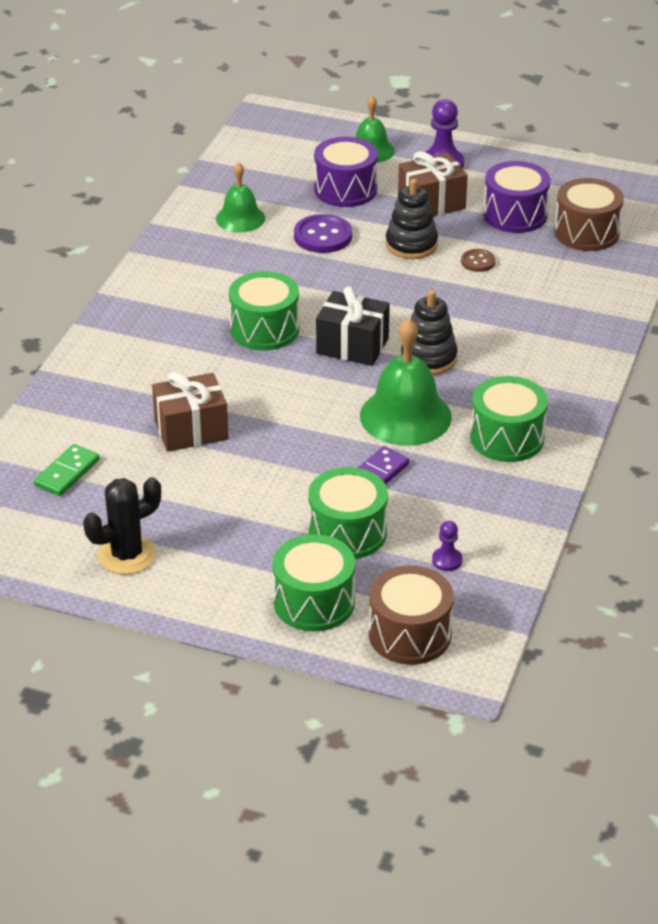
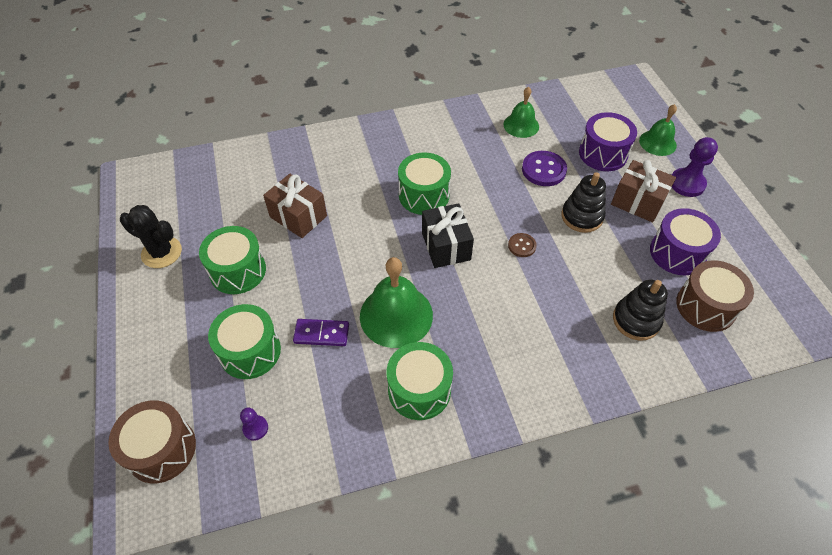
camera: 55 degrees right, 15 degrees up
green domino [34,444,100,496] -> none
green drum [272,534,355,632] -> green drum moved to [199,226,266,294]
black stacking toy [401,290,458,375] -> black stacking toy moved to [613,280,668,341]
brown button [461,249,495,272] -> brown button moved to [508,233,537,257]

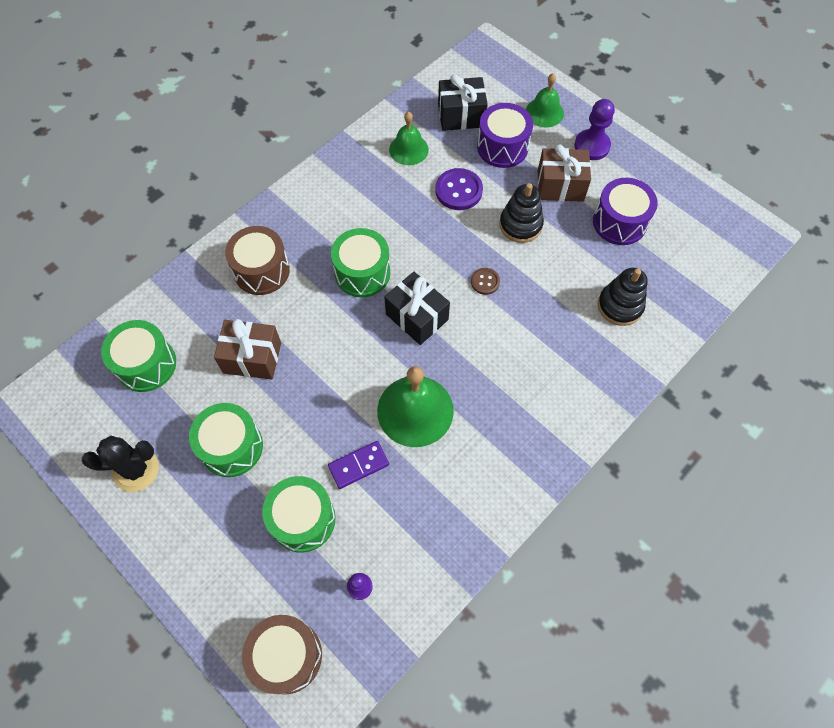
camera: 30 degrees left, 10 degrees up
green drum [387,342,453,420] -> green drum moved to [101,320,176,392]
brown drum [676,260,754,332] -> brown drum moved to [225,226,290,295]
none -> black gift [438,74,488,131]

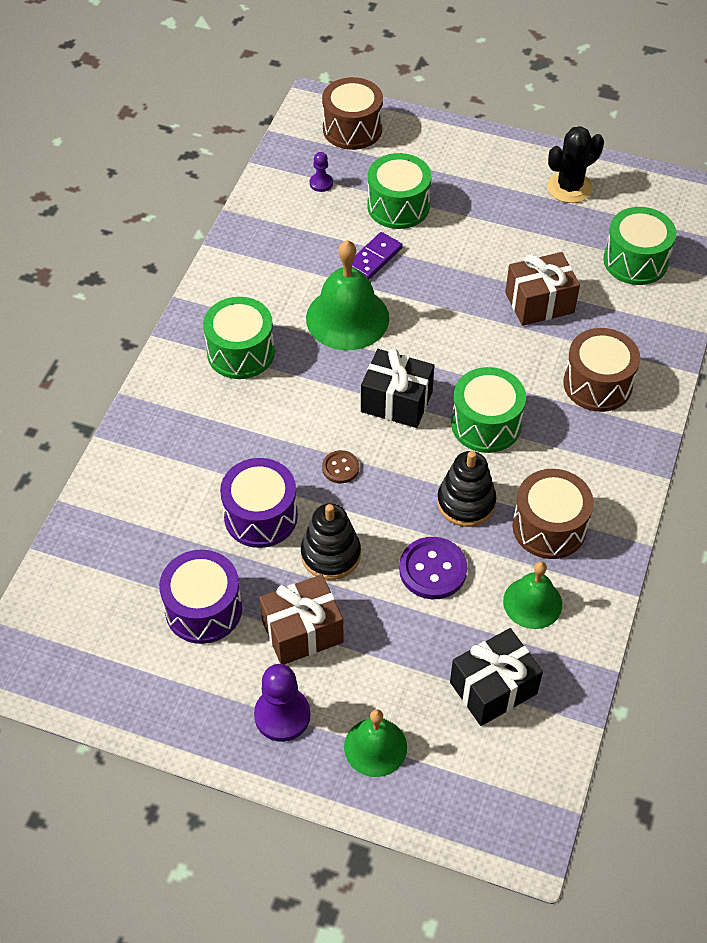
camera: 155 degrees right, 10 degrees down
green drum [189,403,263,477] -> green drum moved to [203,297,275,379]
purple drum [477,103,533,168] -> purple drum moved to [220,458,298,548]
black stacking toy [598,268,648,326] -> black stacking toy moved to [437,451,496,527]
none -> brown drum [512,469,594,559]

